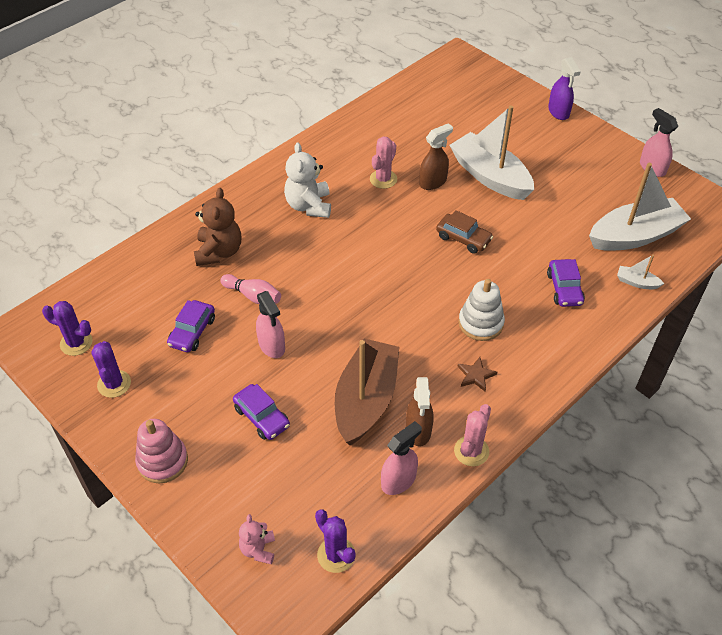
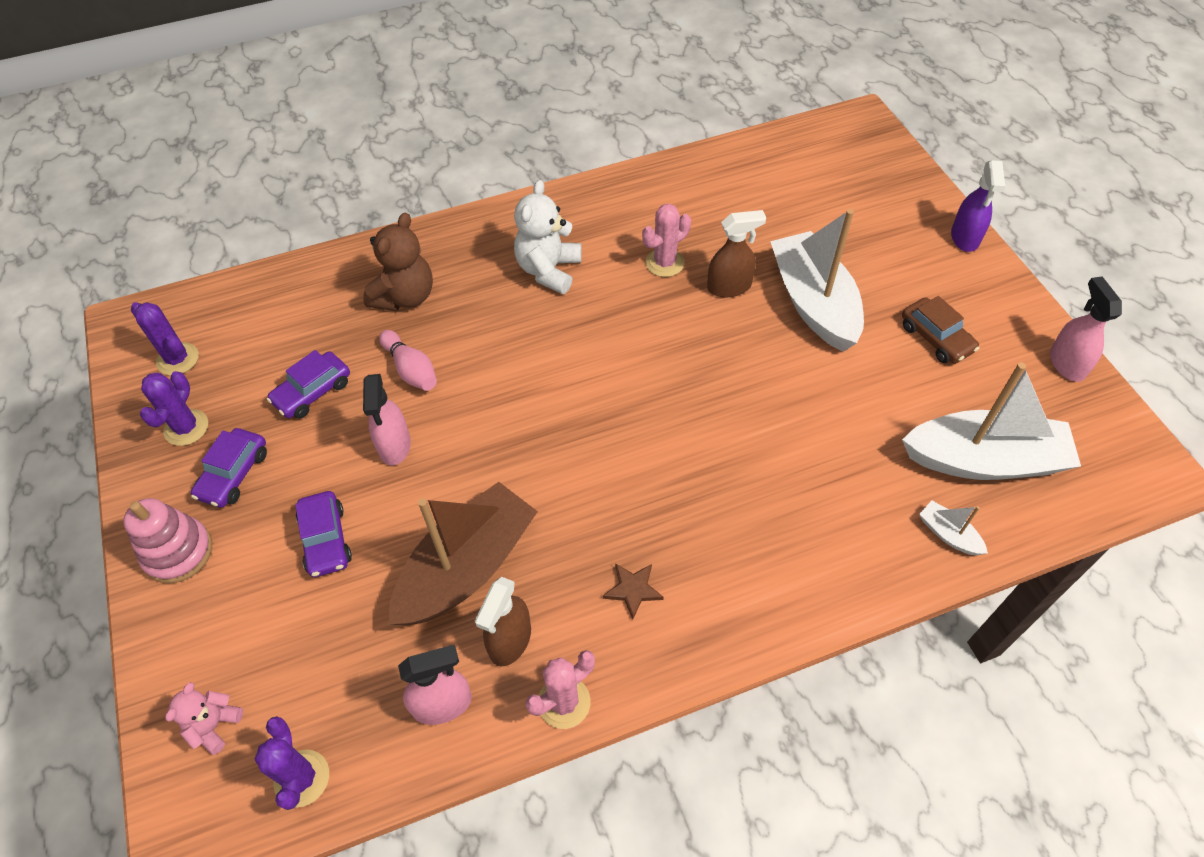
camera: 25 degrees right, 5 degrees up
brown car [436,210,493,254] -> brown car moved to [902,296,979,364]
white stacking toy [459,279,505,341] -> none
purple car [547,259,585,307] -> purple car moved to [191,428,267,508]

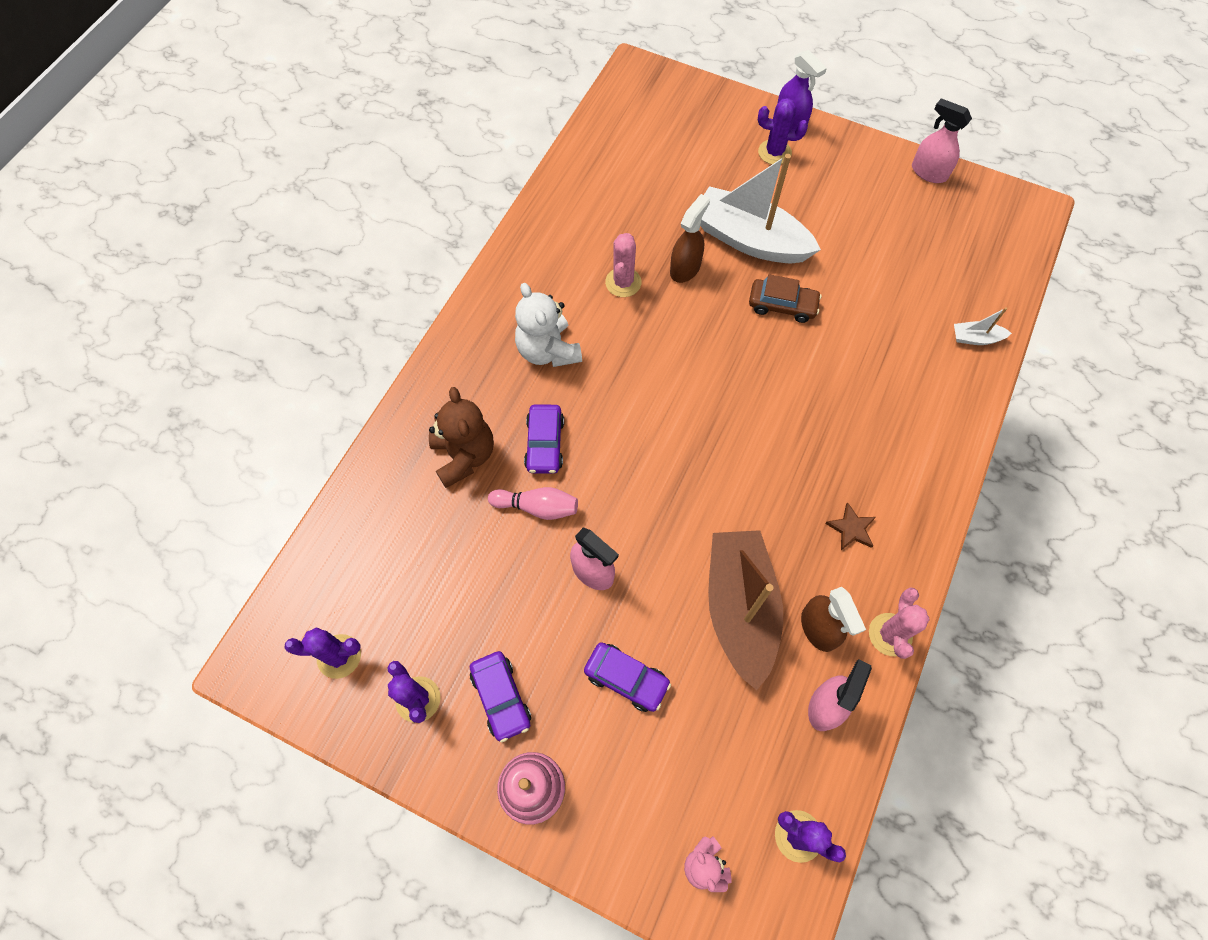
camera: 45 degrees left, 10 degrees up
purple car [267,350,350,419] -> purple car moved to [524,404,564,474]
brown car [902,296,979,364] -> brown car moved to [749,274,822,323]
white boat [902,362,1081,480] -> none
none -> purple cactus [758,98,808,164]

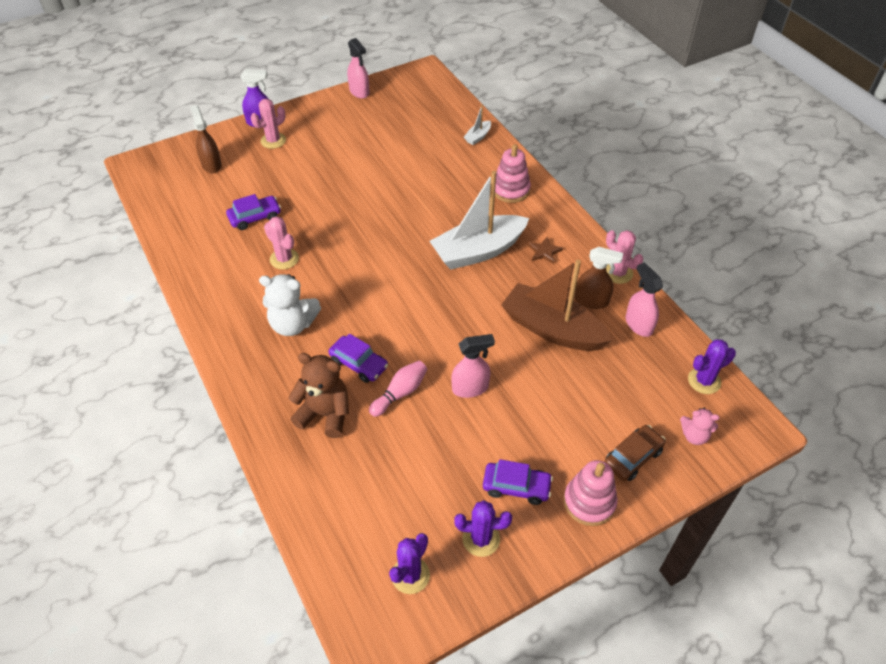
camera: 55 degrees left, 15 degrees down
purple car [584,642,671,712] -> purple car moved to [226,194,281,230]
brown spray bottle [670,194,710,283] -> brown spray bottle moved to [190,105,222,173]
white boat [700,154,821,263] -> white boat moved to [430,171,529,270]
brown car [749,274,822,323] -> brown car moved to [605,425,665,481]
purple cactus [758,98,808,164] -> pink cactus [251,99,286,149]
pink spray bottle [912,98,972,183] -> pink spray bottle turned 105 degrees counterclockwise [347,38,370,99]
none -> pink stacking toy [495,144,531,203]

